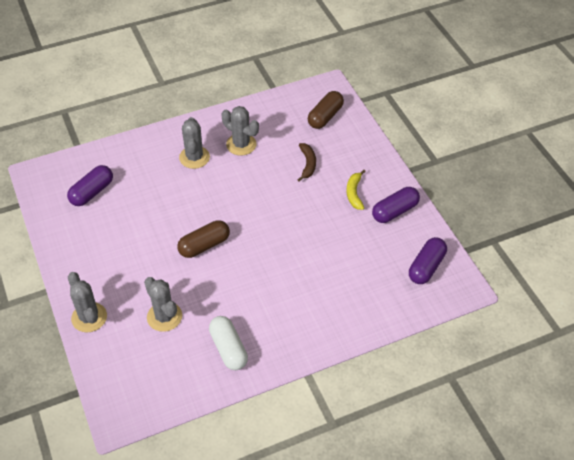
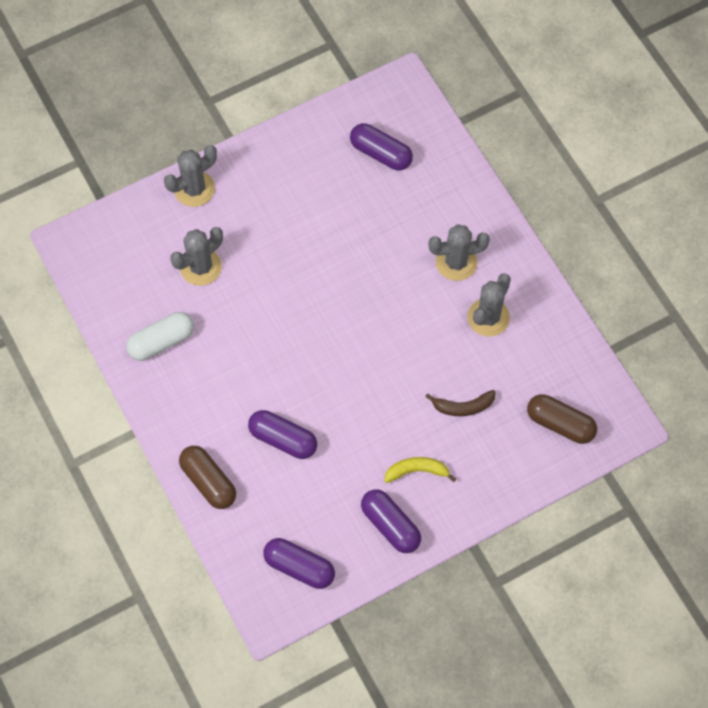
camera: 85 degrees right, 15 degrees up
brown capsule [177,220,230,258] -> brown capsule moved to [179,446,236,509]
none -> purple capsule [248,410,317,459]

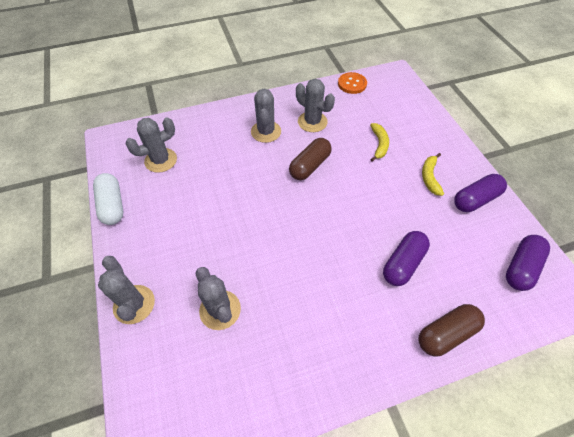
camera: 80 degrees left, 10 degrees down
white capsule [126,312,194,361] -> white capsule moved to [93,173,123,225]
purple capsule [350,123,413,171] -> grey cactus [126,117,177,173]
brown banana [425,390,496,416] -> yellow banana [370,123,389,162]
brown capsule [527,394,597,444] -> brown capsule moved to [289,138,332,180]
none -> orange button [338,72,367,94]

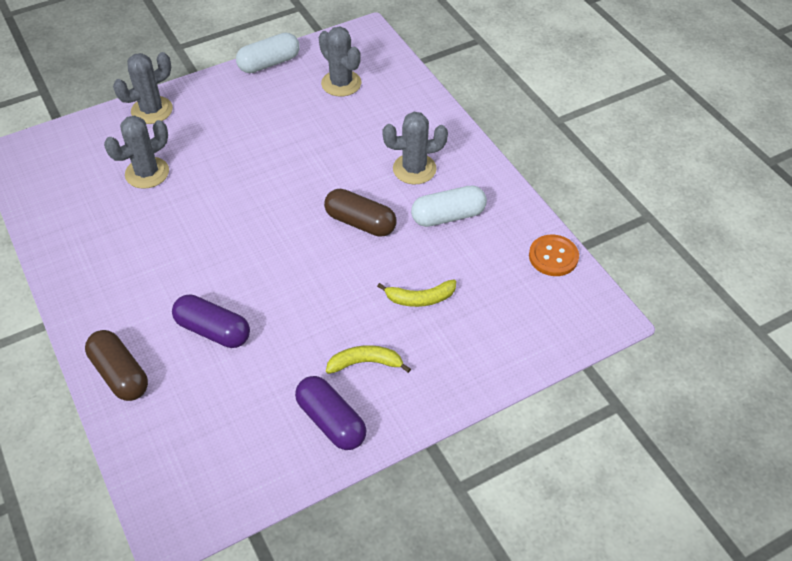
camera: 80 degrees right, 5 degrees down
grey cactus [296,79,335,132] -> white capsule [411,186,487,227]
purple capsule [506,235,550,291] -> none

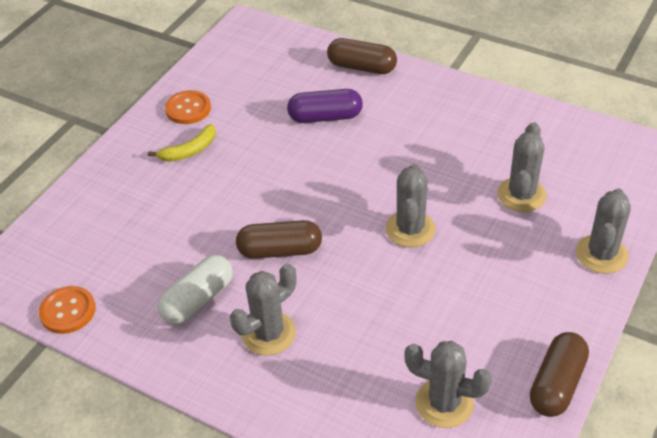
camera: 150 degrees right, 5 degrees down
white capsule [236,33,300,73] -> brown capsule [530,332,589,417]
purple capsule [295,376,366,450] -> orange button [165,90,211,124]
yellow banana [377,279,456,307] -> none
none -> grey cactus [386,164,436,247]

